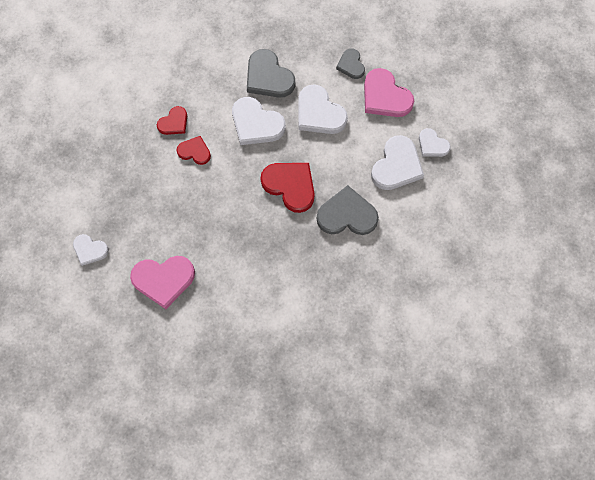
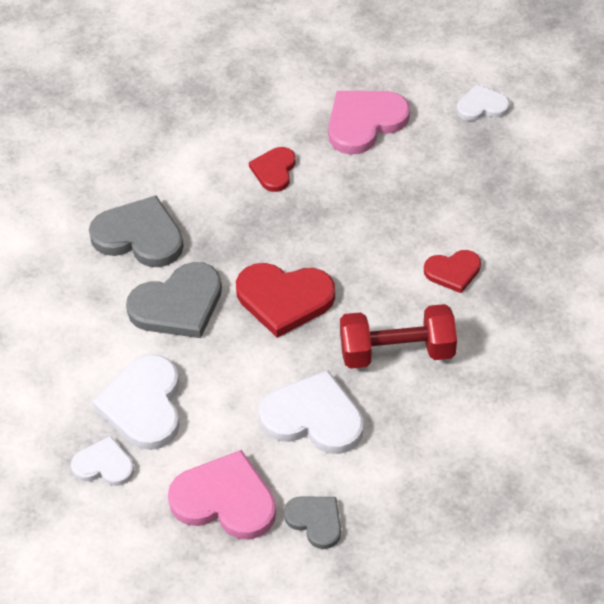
camera: 150 degrees right, 20 degrees down
red heart [157,106,187,135] -> red heart moved to [249,147,296,192]
white heart [232,97,286,145] -> red dumbbell [340,304,457,369]
grey heart [247,49,295,98] -> grey heart moved to [89,195,184,267]

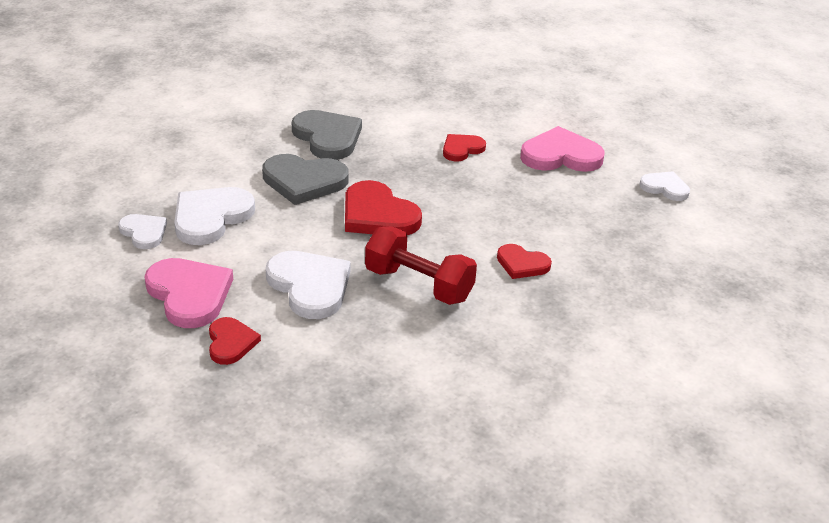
camera: 35 degrees right, 15 degrees down
grey heart [284,496,341,549] -> red heart [209,317,261,365]

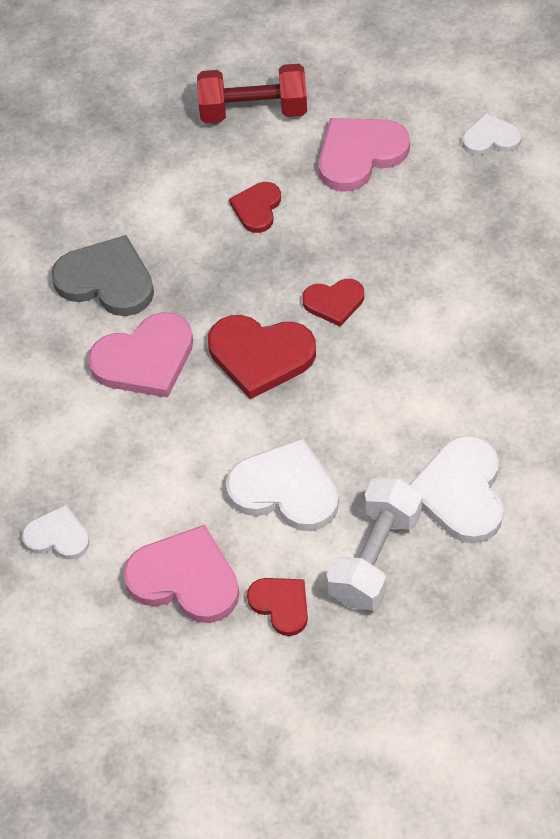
camera: 30 degrees left, 20 degrees up
white heart [174,187,255,245] -> white heart moved to [409,435,504,544]
grey heart [262,154,348,205] -> pink heart [88,312,193,398]
red dumbbell [365,226,477,305] -> red dumbbell moved to [197,64,307,123]
red heart [497,244,552,279] -> red heart moved to [302,279,364,327]
none -> white dumbbell [327,477,422,611]

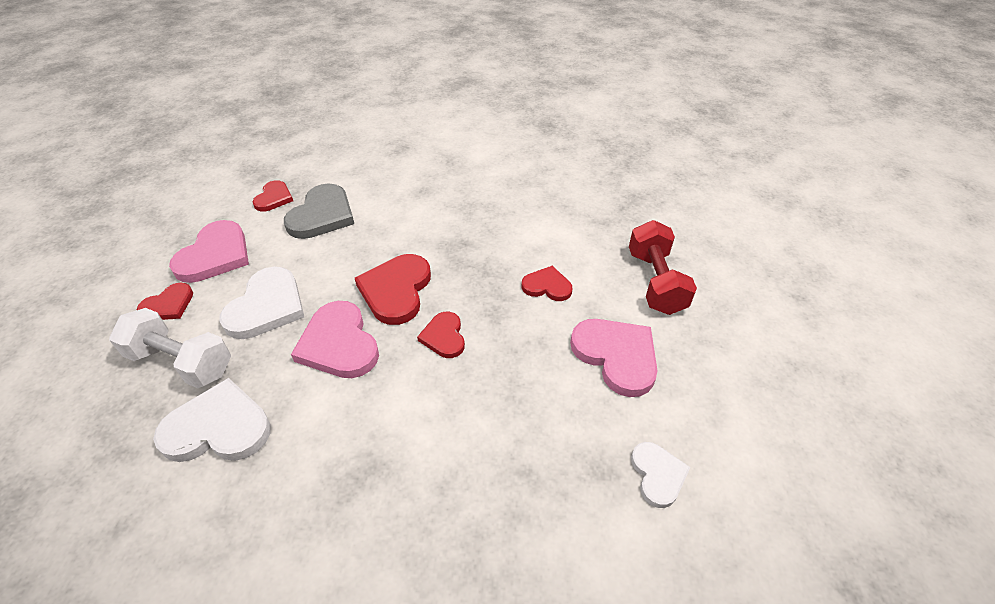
camera: 85 degrees right, 10 degrees down
white heart [22,505,90,559] -> red heart [253,180,293,212]
grey heart [51,235,154,316] -> grey heart moved to [284,183,354,239]
pink heart [88,312,193,398] -> pink heart moved to [291,301,379,378]

